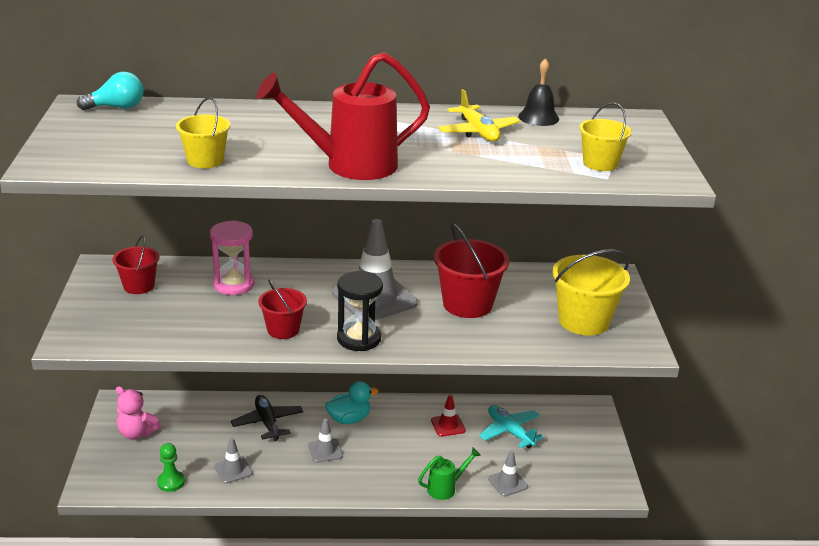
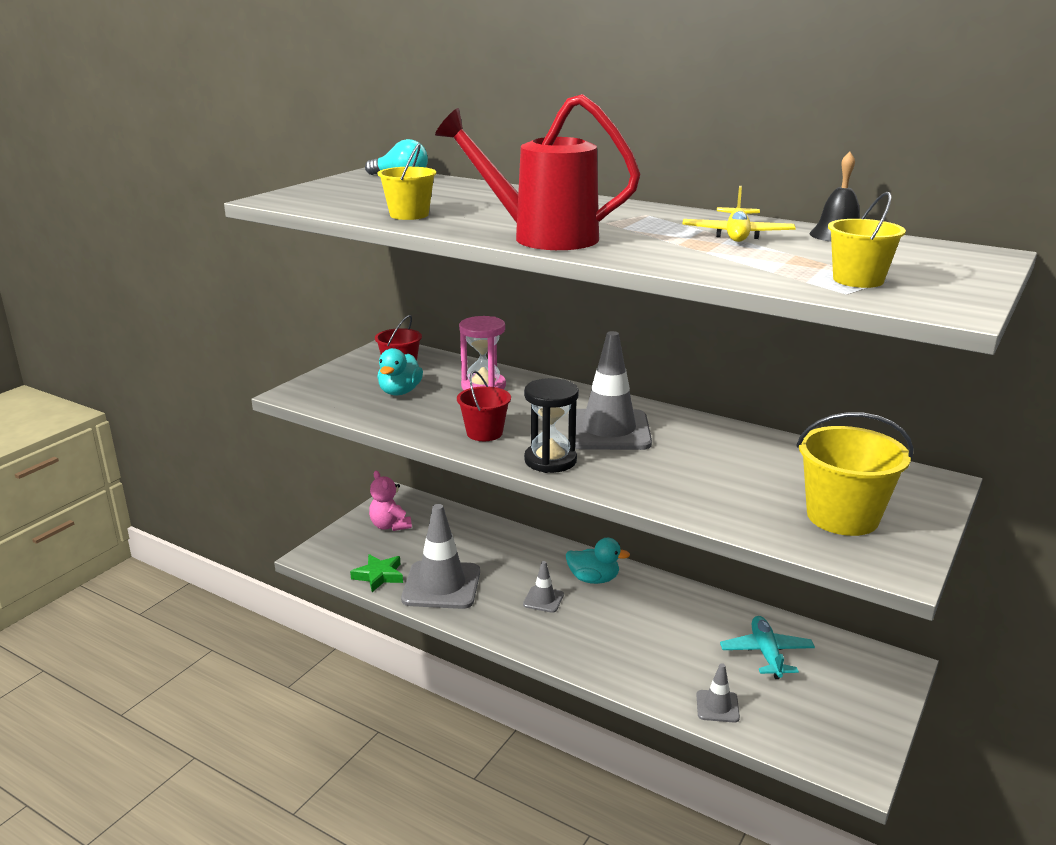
camera: 35 degrees right, 5 degrees down
green pawn [157,443,185,492] -> green star [350,554,403,592]
grey traffic cone [214,437,253,484] -> grey traffic cone [401,504,480,609], size x2.09
black plane [231,395,303,442] -> none
green watering can [418,447,481,500] -> none
red traffic cone [431,394,466,437] -> none
red bucket [434,223,510,318] -> none
none -> turquoise duck [377,348,423,395]

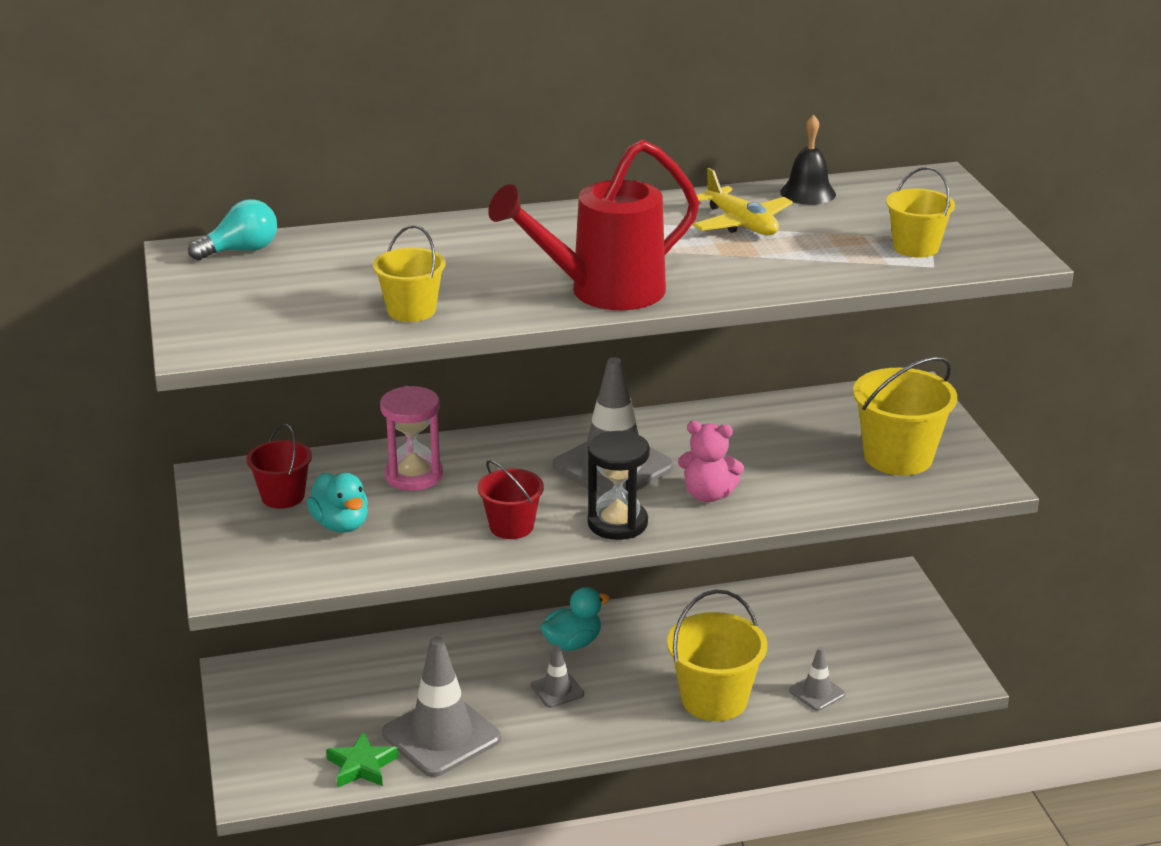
camera: 45 degrees left, 5 degrees up
pink teddy bear [369,471,412,531] -> pink teddy bear moved to [678,421,744,502]
turquoise plane [720,616,815,679] -> none
none -> yellow bucket [667,590,767,721]

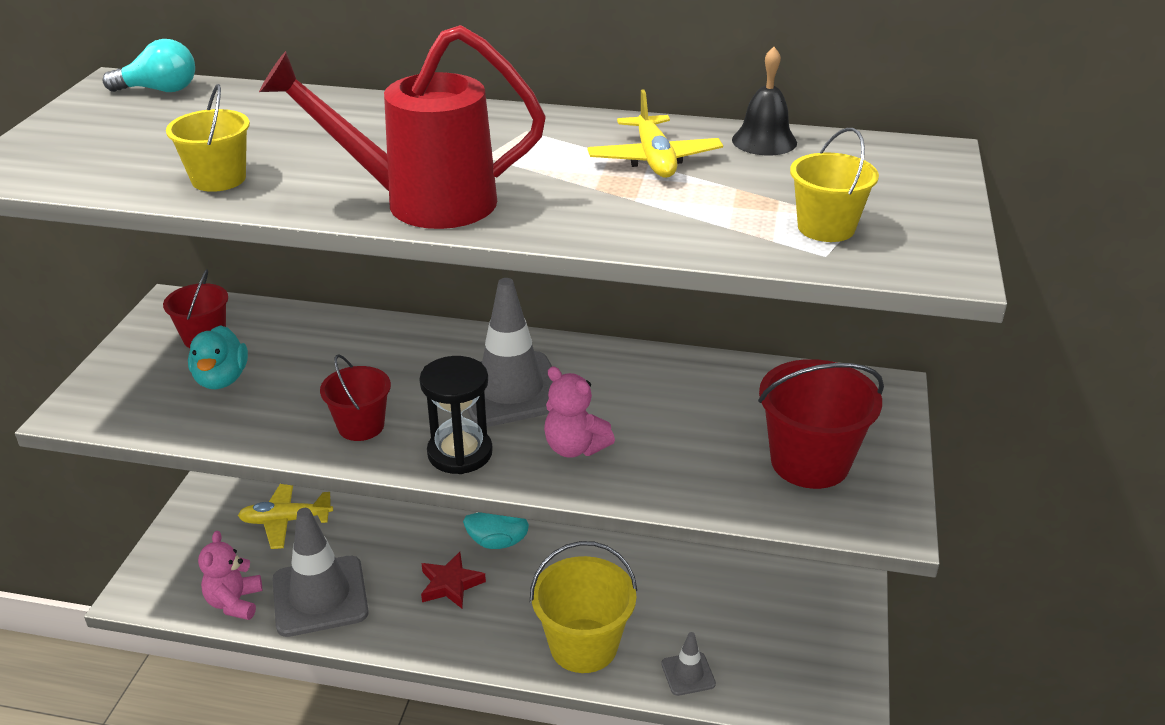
camera: 25 degrees right, 5 degrees up
green star [326,731,398,787] -> pink teddy bear [198,531,262,620]
pink hourglass [380,386,443,491] -> none
grey traffic cone [531,644,584,708] -> red star [421,552,486,608]
yellow bucket [853,356,957,476] -> red bucket [758,359,884,489]
none -> yellow plane [238,484,333,549]

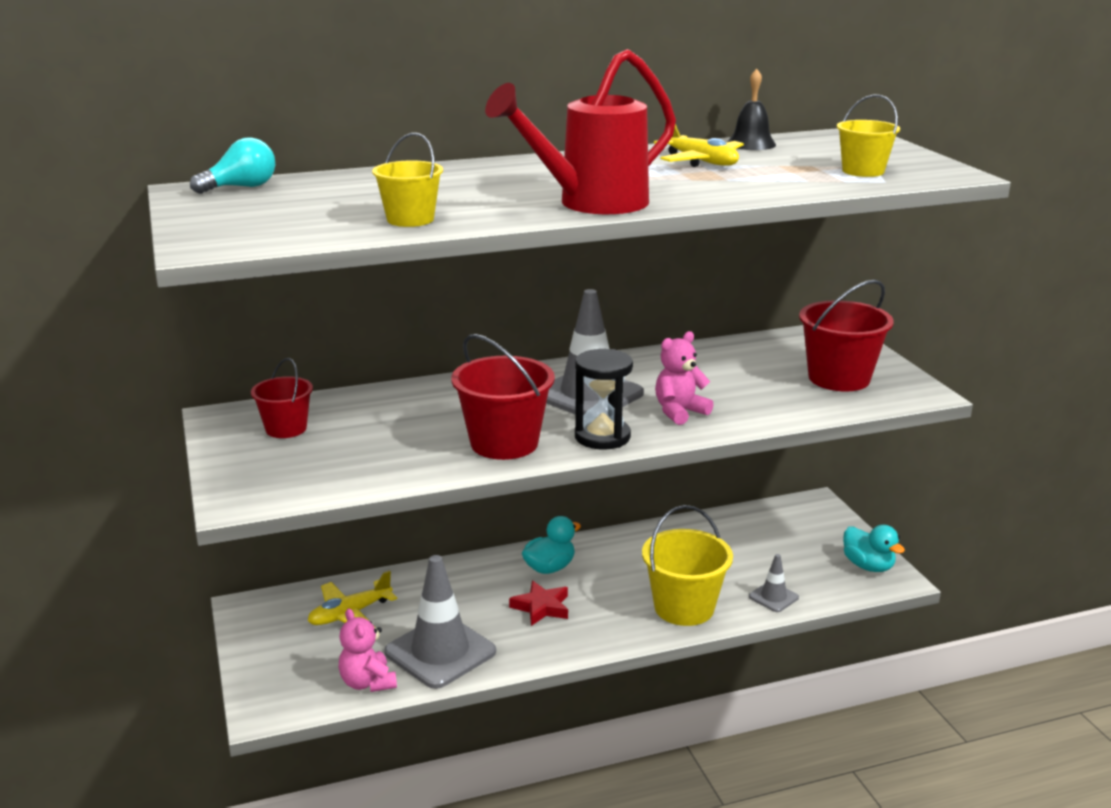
camera: 30 degrees left, 10 degrees down
turquoise duck [188,325,248,389] -> turquoise duck moved to [843,525,905,572]
red bucket [320,355,391,441] -> red bucket [451,334,555,460], size x1.64
pink teddy bear [544,367,615,458] -> pink teddy bear turned 135 degrees clockwise [655,331,714,425]

